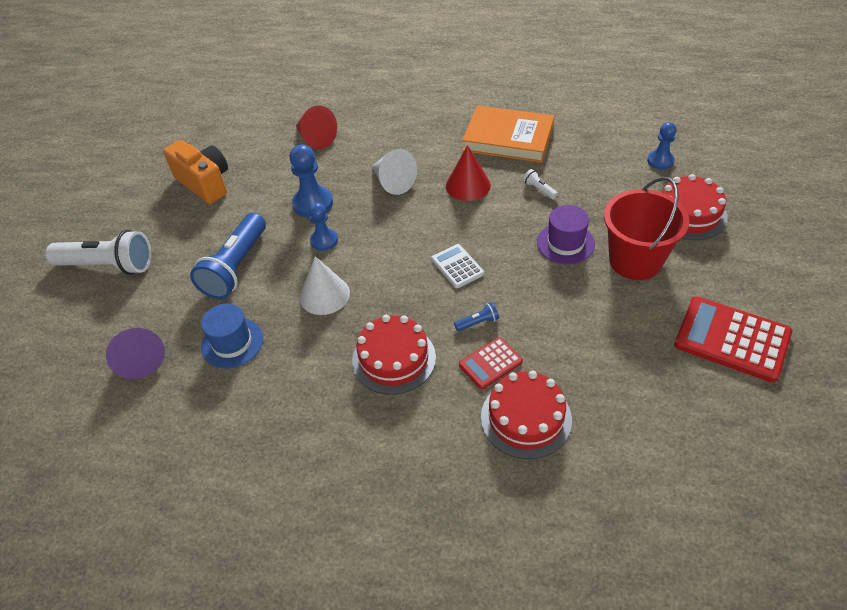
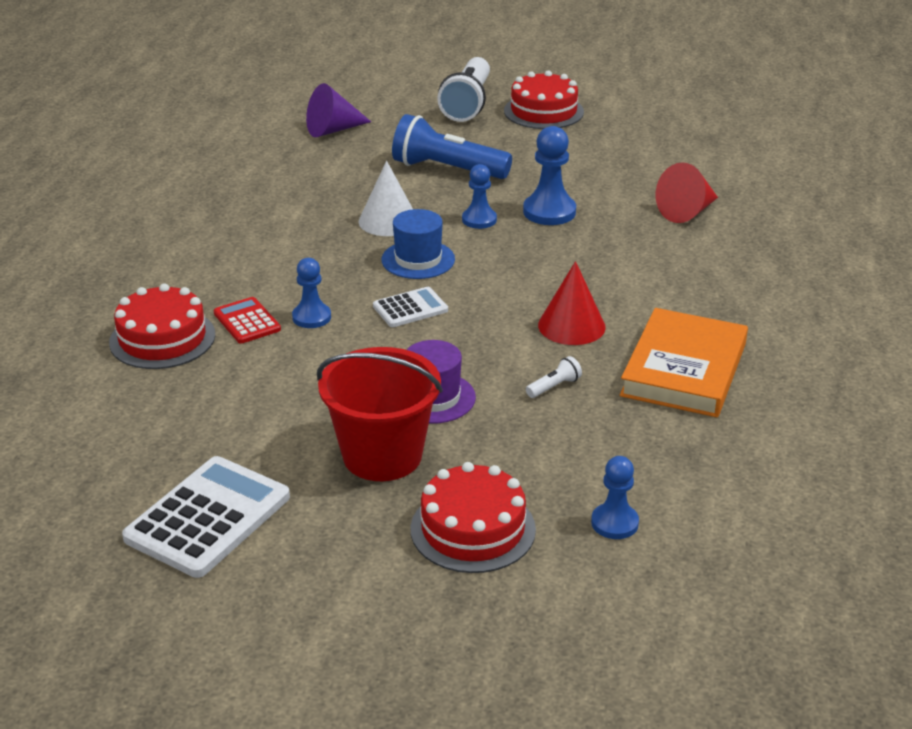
camera: 90 degrees right, 15 degrees down
orange camera [163,140,228,204] -> none
blue hat [201,304,263,368] -> blue hat moved to [381,209,455,279]
red cake [352,315,436,395] -> red cake moved to [504,70,584,129]
white cone [372,149,417,195] -> none
blue flashlight [454,302,499,331] -> blue pawn [292,258,331,328]
red calculator [674,296,792,383] -> white calculator [122,456,290,578]

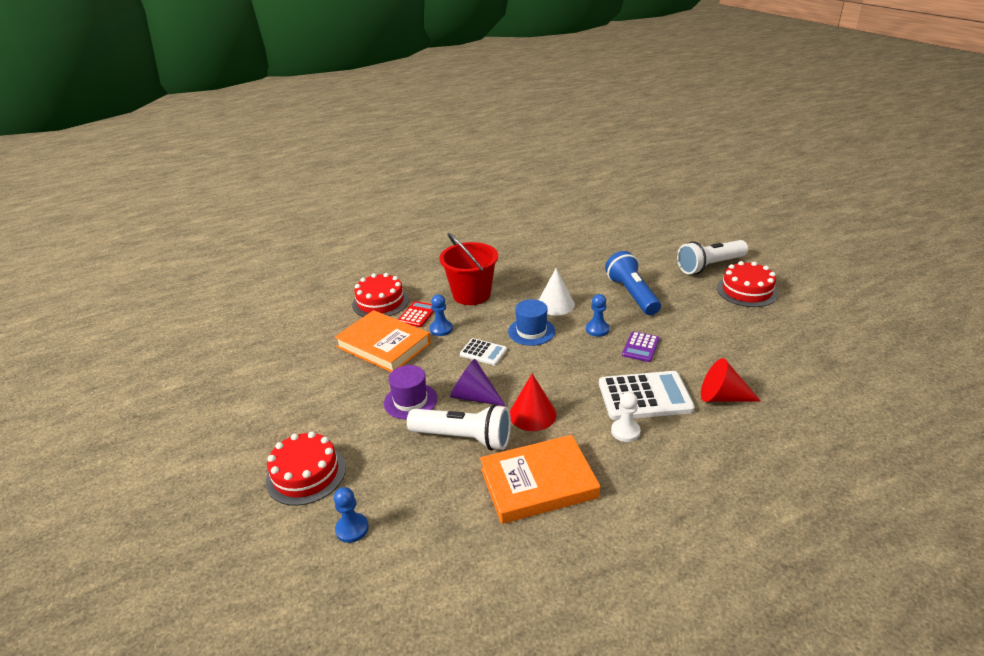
camera: 55 degrees right, 0 degrees up
white calculator [122,456,290,578] -> white calculator moved to [599,371,695,420]
purple cone [306,83,371,137] -> purple cone moved to [450,359,506,406]
red bucket [317,347,443,481] -> red bucket moved to [439,232,498,305]
blue pawn [523,126,576,225] -> purple calculator [622,331,660,362]
white flashlight [526,356,582,398] -> white flashlight [407,404,511,451], size x2.49
none -> orange book [335,310,431,372]
none -> white pawn [611,392,641,442]

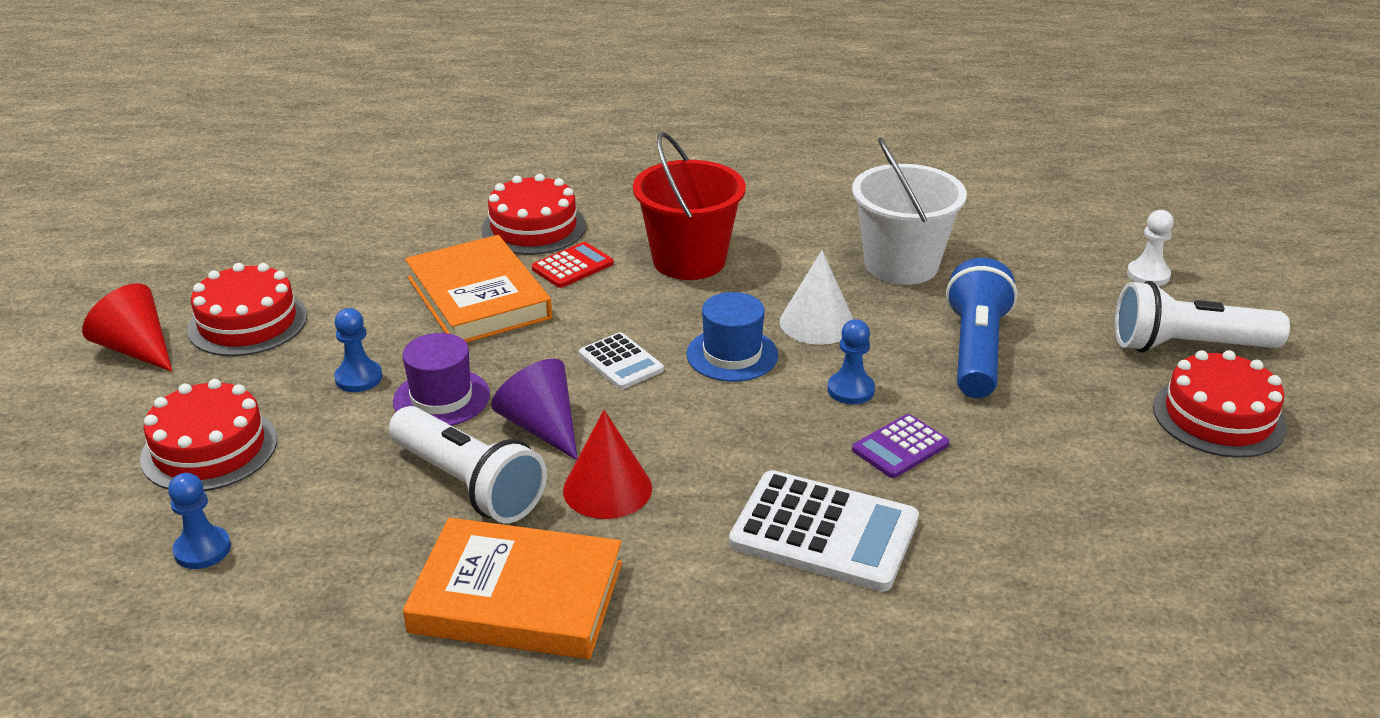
camera: 25 degrees right, 0 degrees up
blue pawn [430,294,453,336] -> blue pawn moved to [334,308,382,392]
white pawn [611,392,641,442] -> white pawn moved to [1127,210,1174,286]
red cone [701,358,761,402] -> red cone moved to [82,283,172,372]
none -> red cake [187,263,307,356]
none -> white bucket [852,137,967,285]

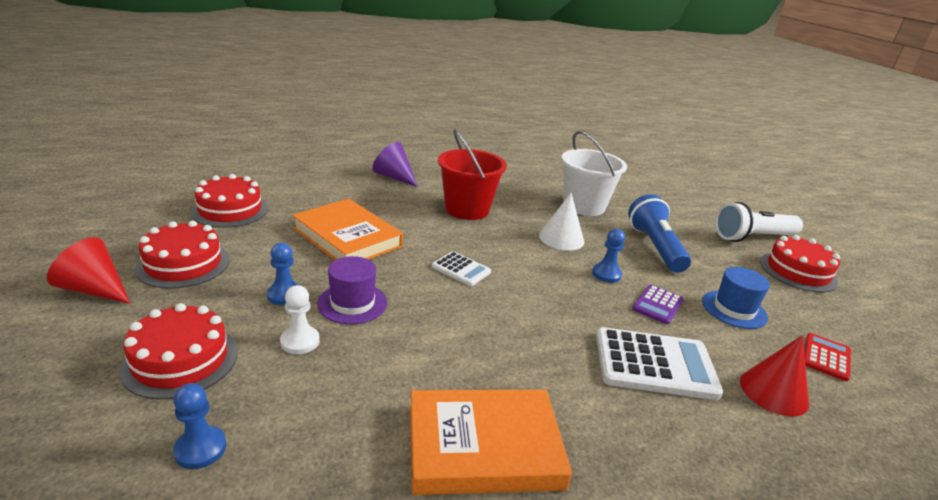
camera: 20 degrees left, 5 degrees down
white flashlight [389,406,547,523] -> none
red cake [481,174,586,255] -> red cake moved to [191,174,268,228]
purple cone [491,359,578,460] -> purple cone moved to [372,142,418,187]
red calculator [532,242,613,288] -> red calculator moved to [804,333,851,381]
red cone [563,410,652,519] -> red cone moved to [740,336,809,417]
blue hat [686,292,778,382] -> blue hat moved to [702,267,770,329]
white pawn [1127,210,1174,286] -> white pawn moved to [280,285,320,354]

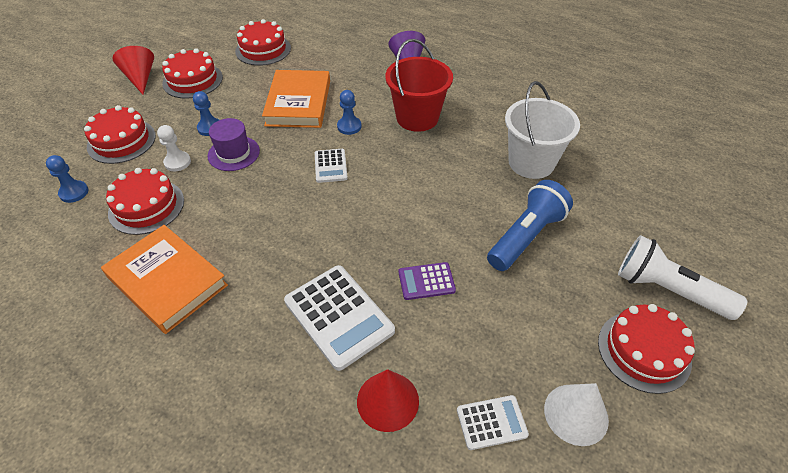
camera: 50 degrees right, 20 degrees up
white cone [539,193,584,250] -> white cone moved to [544,383,609,446]
blue pawn [592,229,625,283] -> blue pawn moved to [337,90,362,135]
blue hat [702,267,770,329] -> none
red calculator [804,333,851,381] -> white calculator [457,395,529,450]
none -> red cake [106,168,184,235]

